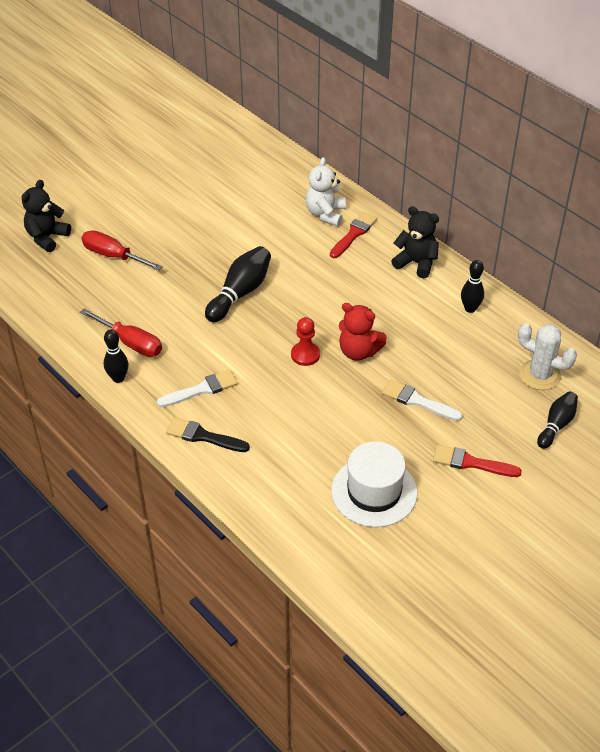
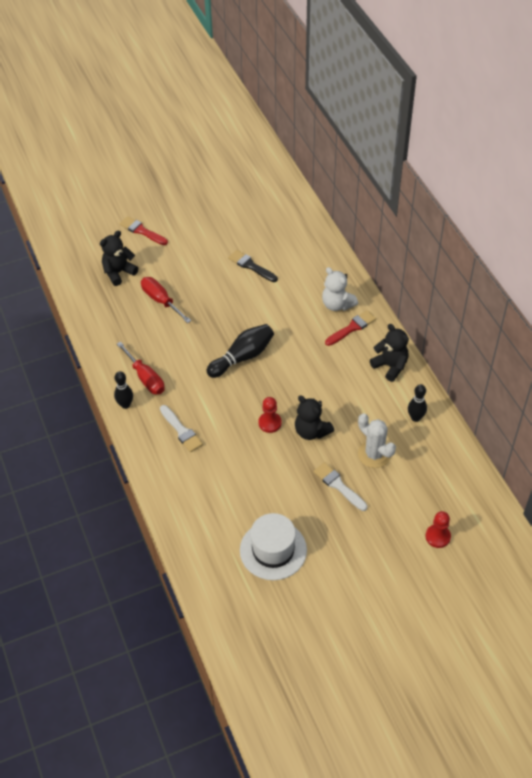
camera: 20 degrees right, 5 degrees up
white brush [157,370,238,407] -> white brush turned 60 degrees clockwise [160,405,203,452]
black brush [166,417,250,452] -> black brush moved to [228,250,278,282]
white teddy bear [306,157,346,226] -> white teddy bear turned 75 degrees counterclockwise [322,267,358,311]
red teddy bear [339,303,387,361] -> black teddy bear [295,395,334,440]
red brush [433,445,522,477] -> red brush moved to [120,216,168,245]
white cactus [518,323,577,390] -> white cactus moved to [358,414,396,468]
black bowling pin [537,391,578,449] -> red pawn [426,511,451,548]

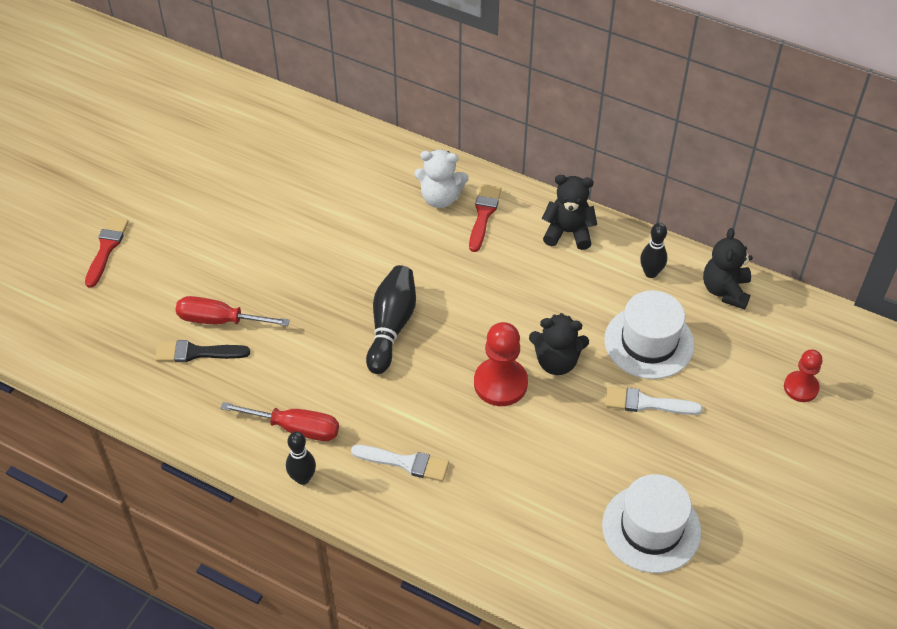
camera: 40 degrees left, 0 degrees up
black teddy bear [100,231,138,286] -> black teddy bear moved to [703,228,753,309]
red brush [120,216,168,245] -> red brush turned 105 degrees clockwise [85,217,129,288]
black brush [228,250,278,282] -> black brush moved to [155,340,250,362]
red pawn [258,397,282,433] -> red pawn [474,322,528,406], size x1.57
white cactus [358,414,396,468] -> white hat [604,290,694,379]

